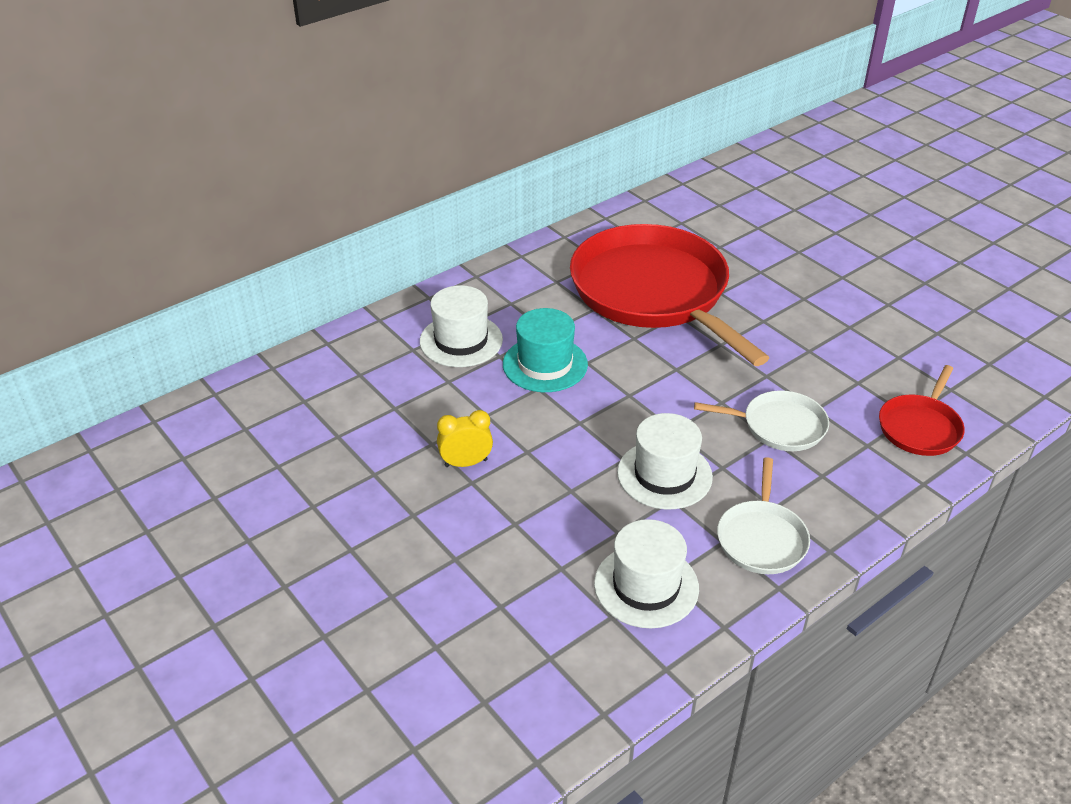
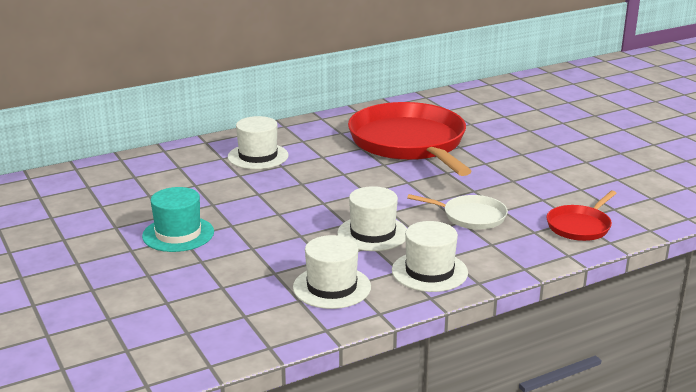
camera: 10 degrees right, 15 degrees down
yellow clock [437,410,493,467] -> none
turquoise hat [503,308,588,392] -> turquoise hat moved to [142,187,214,252]
white pan [717,457,810,574] -> white hat [392,221,468,292]

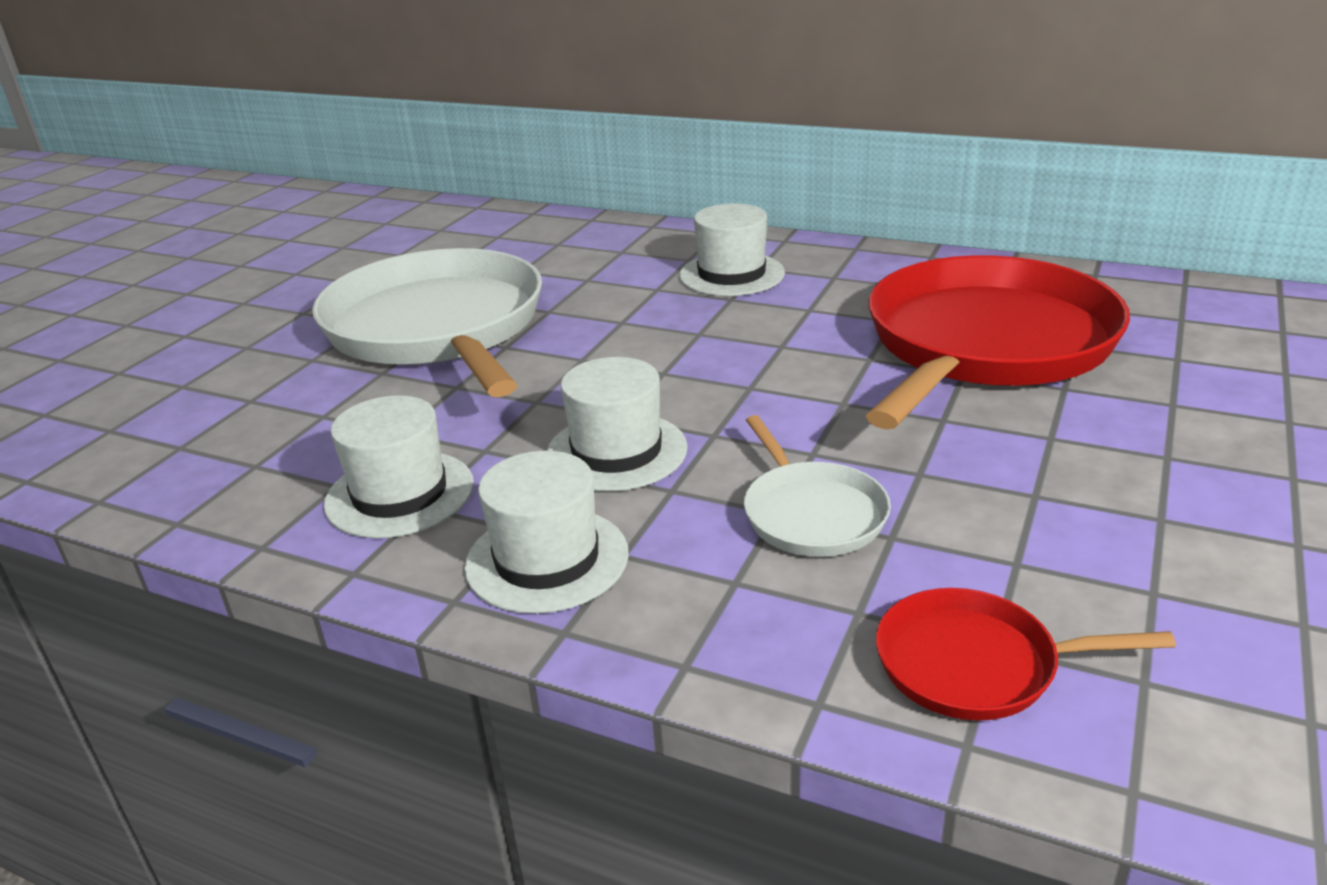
camera: 55 degrees right, 5 degrees up
turquoise hat [142,187,214,252] -> white pan [312,248,542,397]

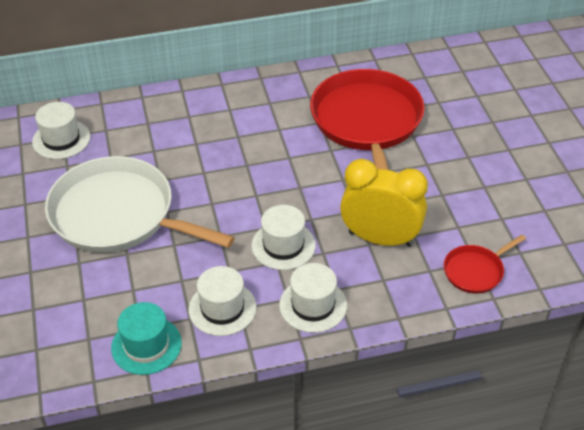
camera: 40 degrees left, 15 degrees up
white hat [679,203,785,296] -> white hat moved to [32,102,90,159]
white pan [744,415,891,557] -> yellow clock [340,159,428,247]
none -> turquoise hat [111,302,182,375]

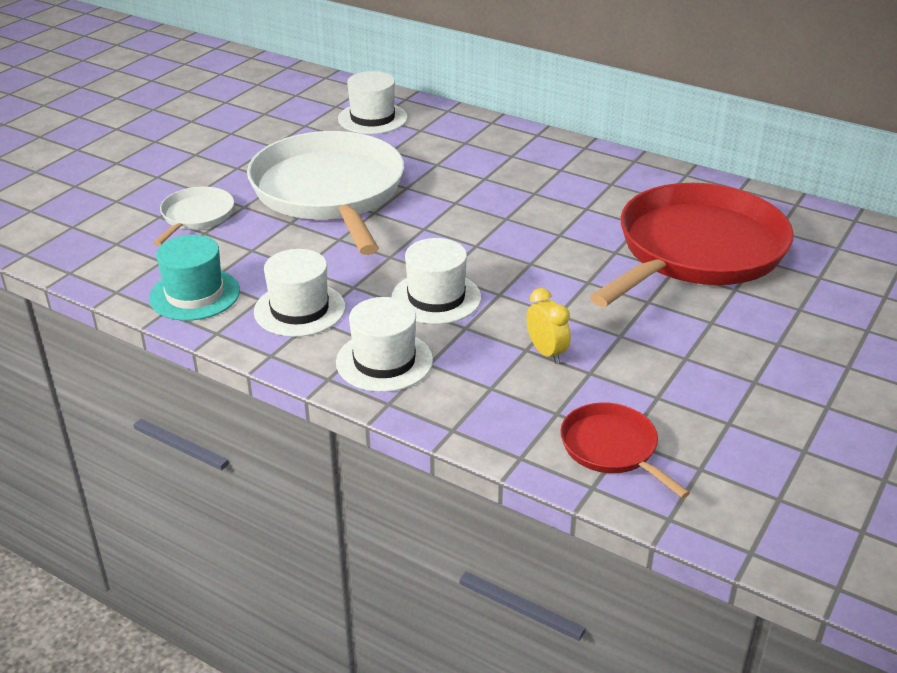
camera: 45 degrees right, 10 degrees down
yellow clock [340,159,428,247] -> yellow clock [527,288,571,364], size x0.45
red pan [444,235,526,294] -> red pan turned 45 degrees clockwise [560,402,690,498]
none -> white pan [153,187,234,246]

